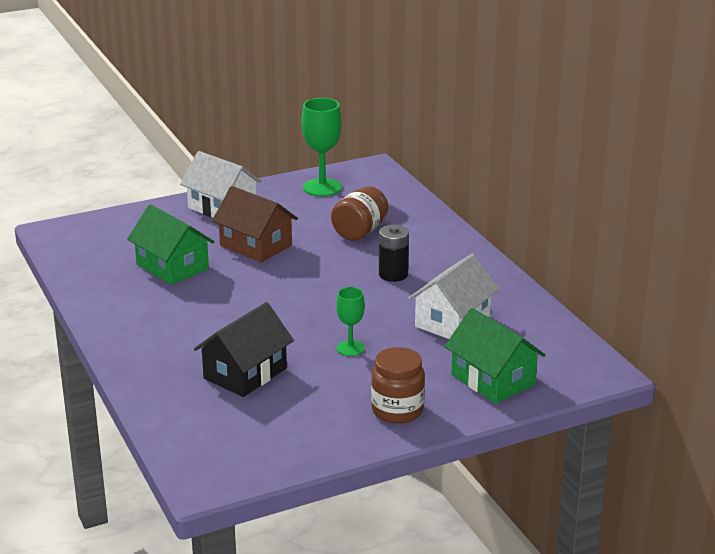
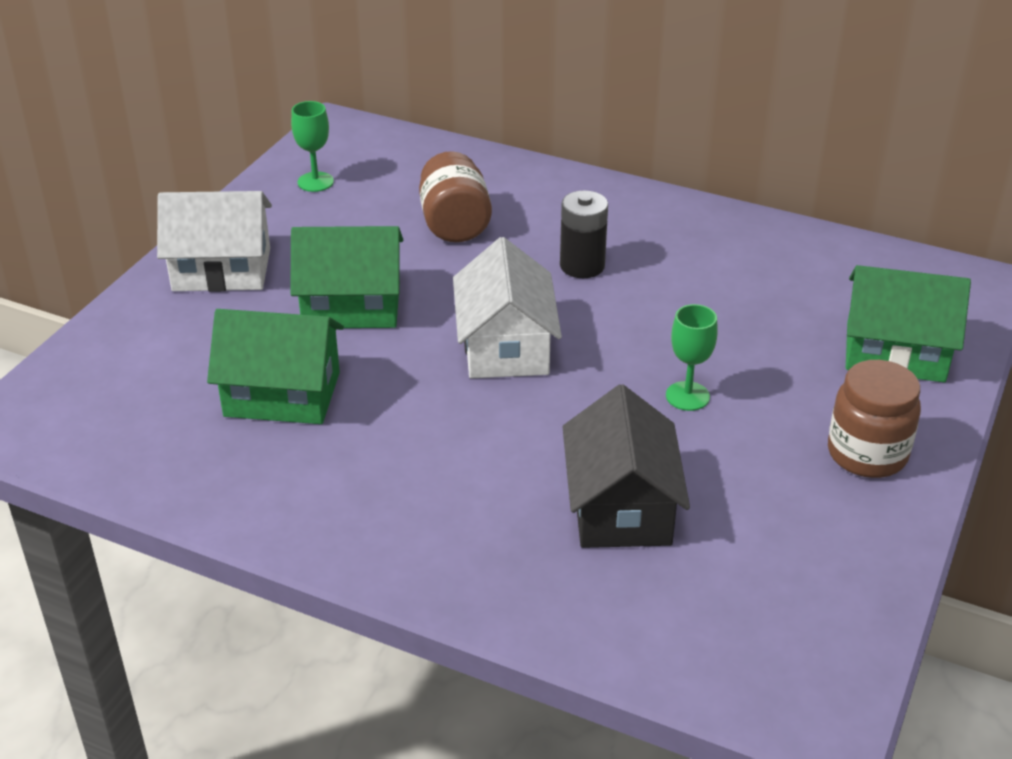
camera: 40 degrees left, 10 degrees up
brown house [212,186,298,262] -> green house [290,226,403,328]
green goblet [302,98,342,196] -> green goblet [291,101,334,192], size x0.58
white house [408,253,499,339] -> white house moved to [453,237,562,378]

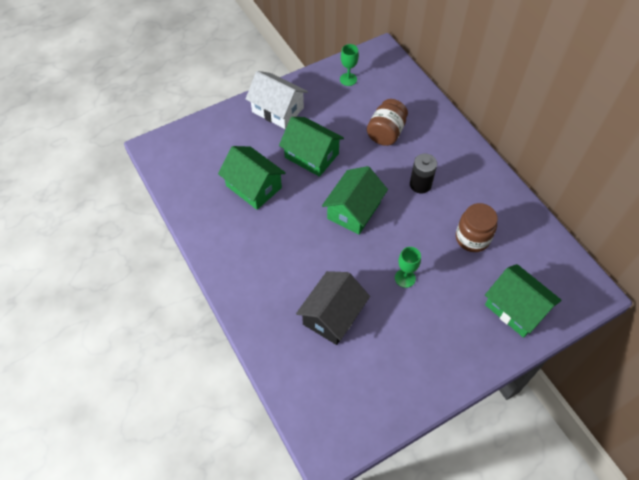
camera: 35 degrees right, 20 degrees up
white house [453,237,562,378] -> green house [322,166,388,235]
brown jar [828,360,921,478] -> brown jar moved to [456,203,498,252]

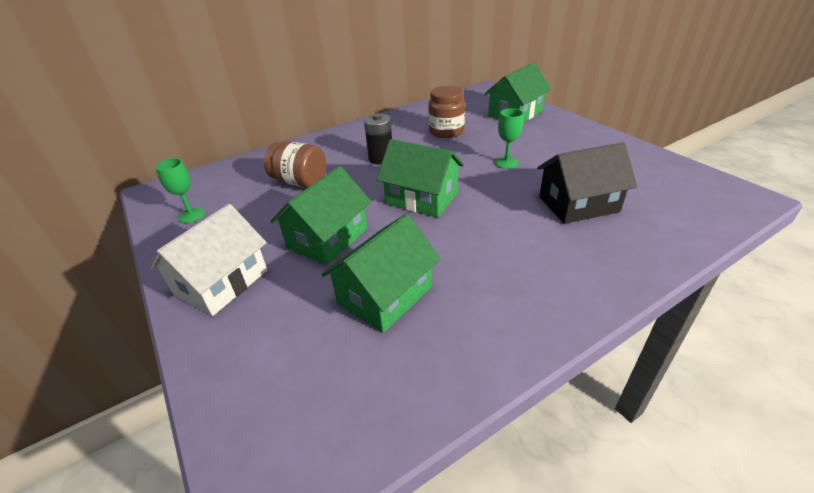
camera: 90 degrees left, 20 degrees down
black house [296,271,370,345] -> black house turned 45 degrees counterclockwise [537,142,637,224]

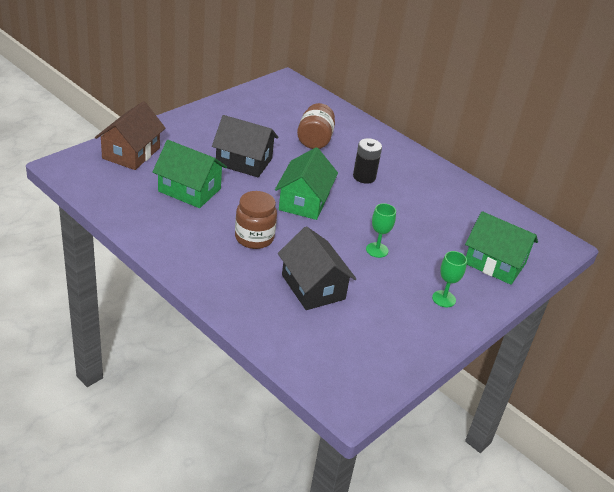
camera: 70 degrees right, 0 degrees up
white house [149,204,267,316] -> none
green goblet [155,158,205,223] -> green goblet moved to [432,251,467,307]
green house [270,166,371,265] -> black house [212,115,278,177]
brown jar [428,86,465,138] -> brown jar moved to [235,191,277,249]
none -> brown house [95,101,165,170]

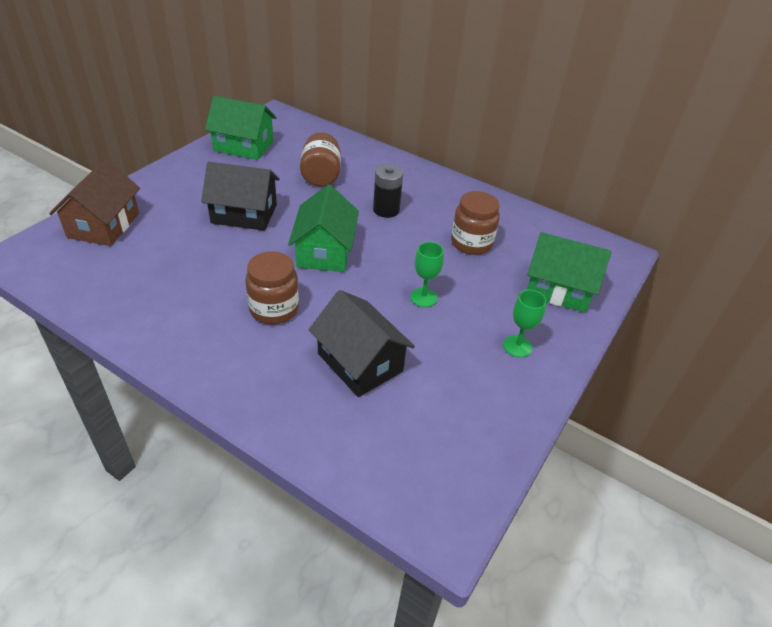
camera: 10 degrees left, 5 degrees up
green house [152,140,227,208] -> green house moved to [205,96,277,160]
none -> brown jar [451,191,500,255]

